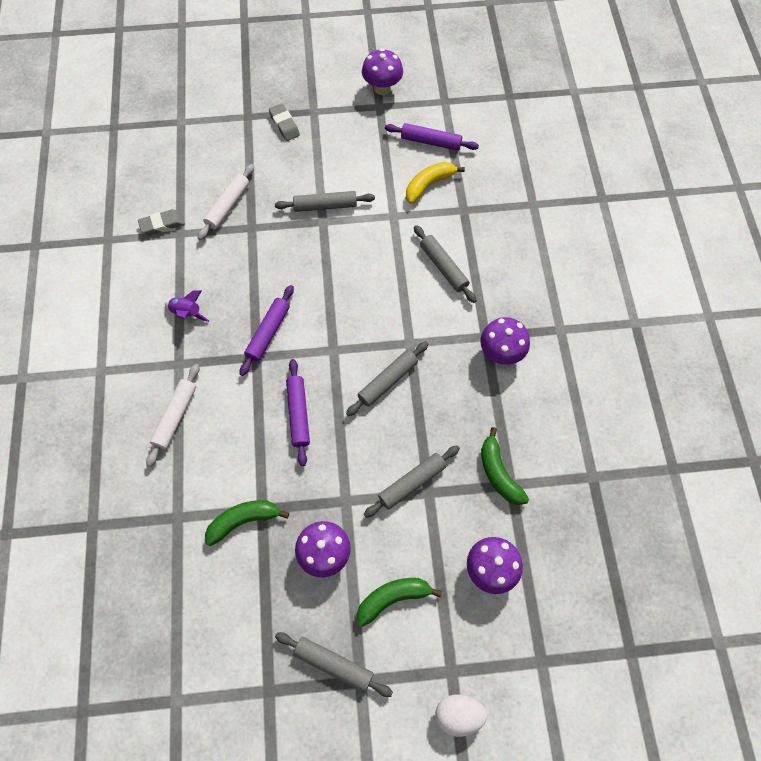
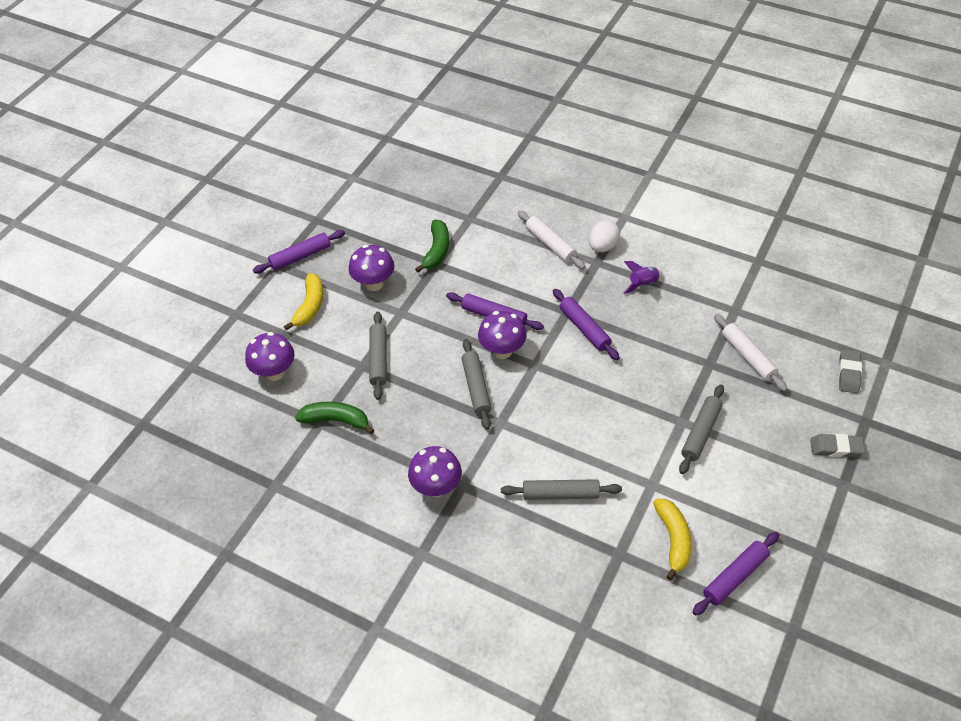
camera: 125 degrees right, 15 degrees down
grey eraser [138,209,185,235] -> grey eraser moved to [838,349,862,393]
grey rolling pin [275,632,393,697] -> purple rolling pin [253,230,345,273]
green banana [356,578,442,627] -> yellow banana [284,273,323,331]
purple mushroom [362,48,403,95] -> purple mushroom moved to [478,311,527,359]
white egg [435,695,487,737] -> white egg moved to [589,220,620,252]

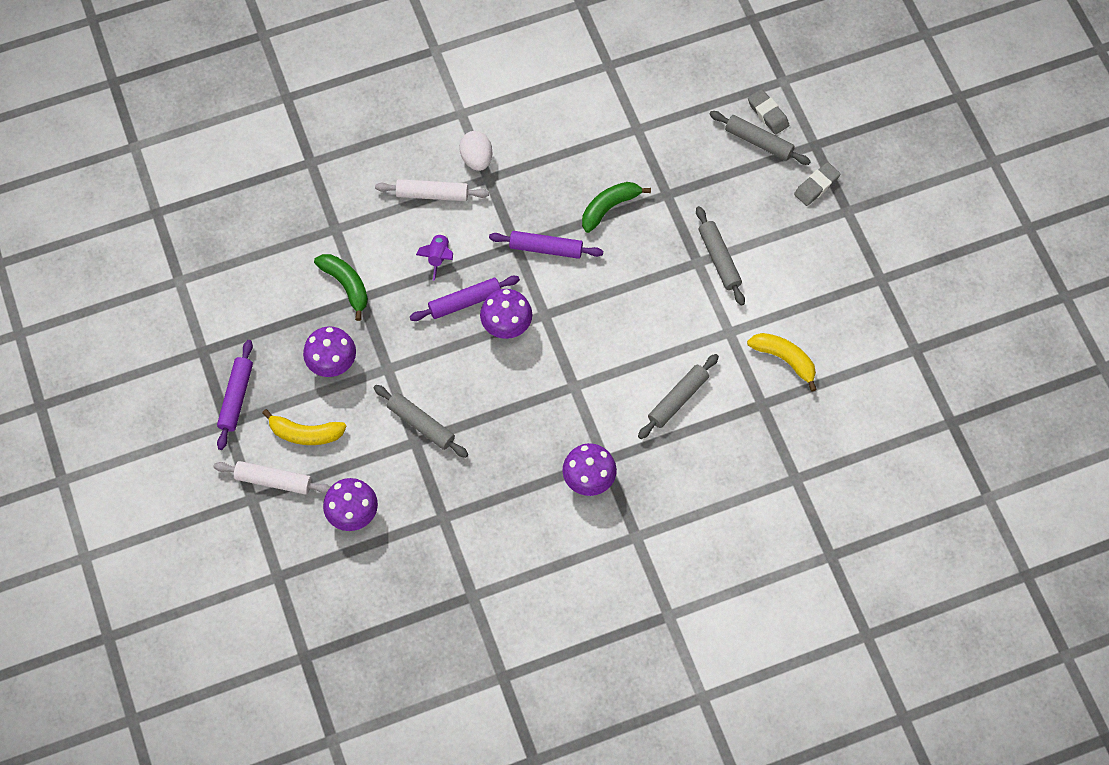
camera: 50 degrees left, 15 degrees up
yellow banana [284,273,323,331] -> yellow banana turned 135 degrees clockwise [262,409,347,445]
green banana [295,402,374,434] -> green banana moved to [582,182,651,233]
grey rolling pin [462,339,492,430] -> grey rolling pin moved to [709,111,811,165]
purple rocket [624,261,662,294] -> purple rocket moved to [416,232,453,281]
purple rolling pin [692,532,779,616] -> none
white rolling pin [714,314,787,391] -> white rolling pin moved to [213,461,330,495]

